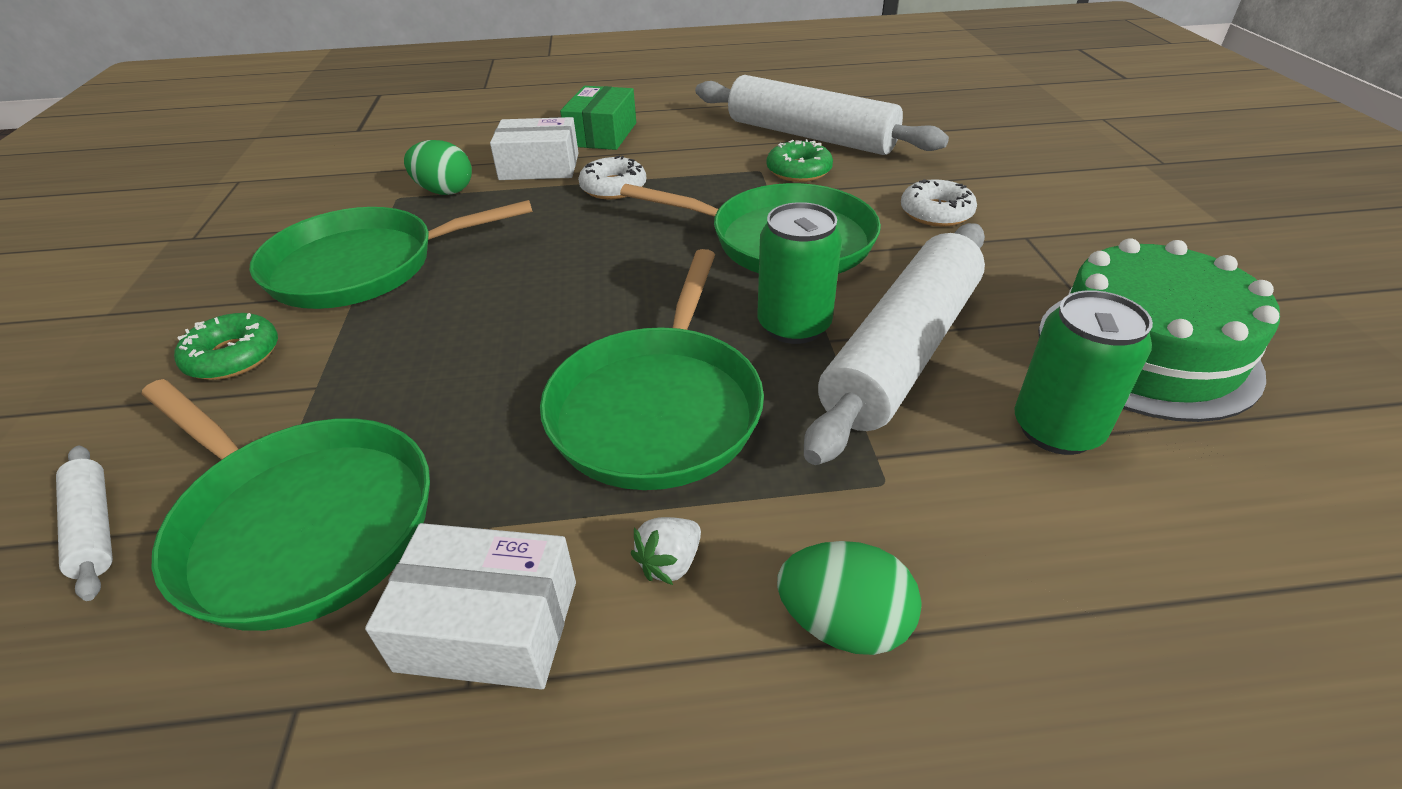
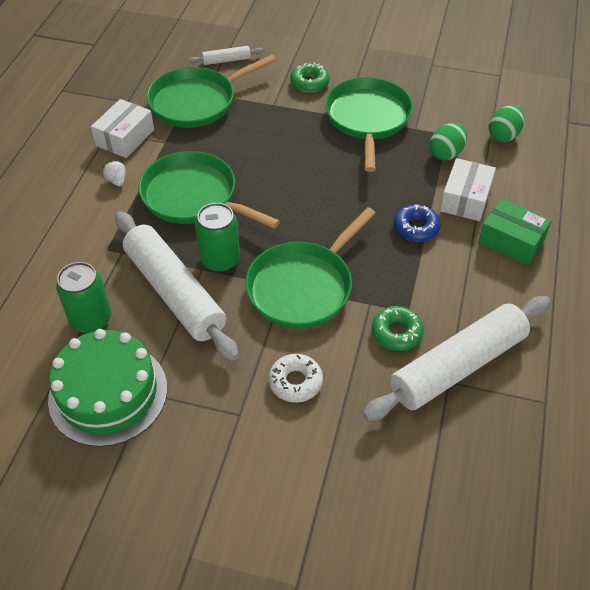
camera: 110 degrees right, 10 degrees up
white donut [578,156,646,199] -> blue donut [393,204,441,242]
green egg [777,541,921,655] -> green egg moved to [489,105,525,142]

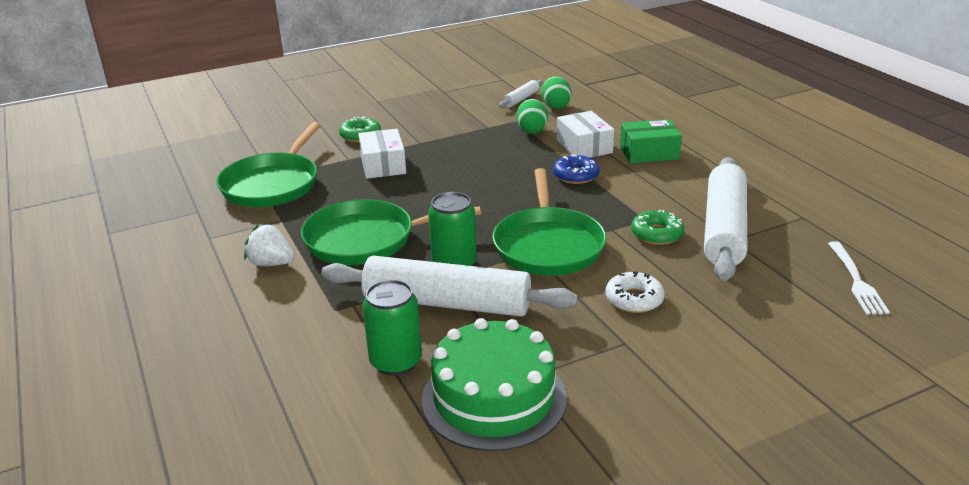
camera: 40 degrees left, 20 degrees down
white box [91,99,154,158] -> white box moved to [359,129,406,179]
white strawberry [102,161,126,186] -> white strawberry [244,224,295,266], size x1.55
white rolling pin [189,46,263,65] -> white rolling pin moved to [499,80,543,108]
green pan [325,77,413,172] -> none
none -> white fork [828,241,890,315]

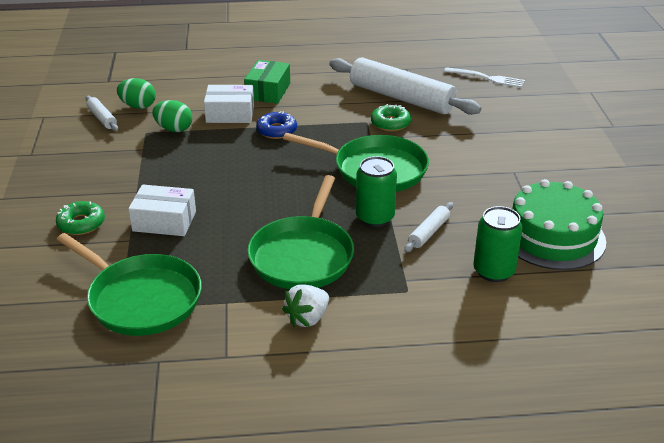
camera: 70 degrees left, 5 degrees up
white rolling pin [321,255,578,317] -> white rolling pin [404,202,453,252], size x0.44
white donut [605,271,665,313] -> none

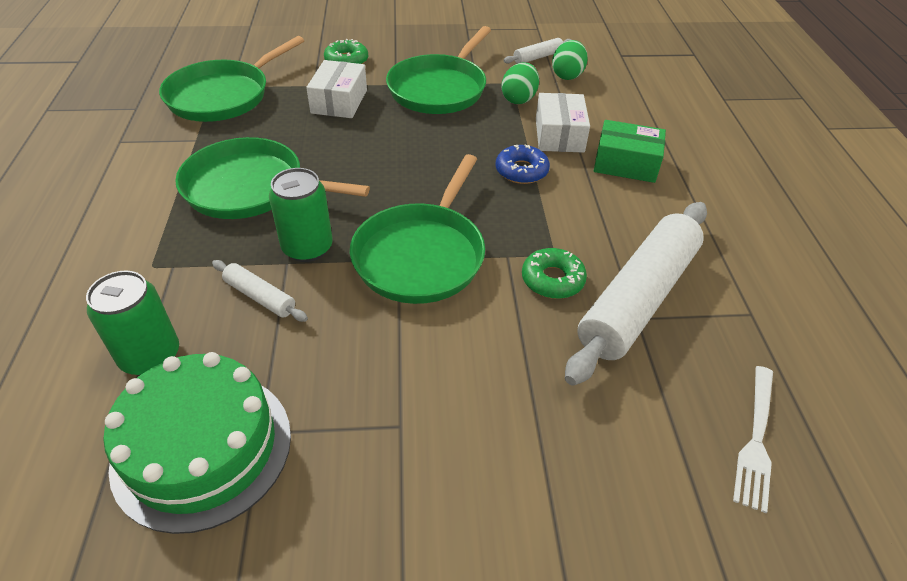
camera: 90 degrees right, 10 degrees up
white strawberry [282,285,329,327] -> none
none -> green pan [386,26,491,114]

